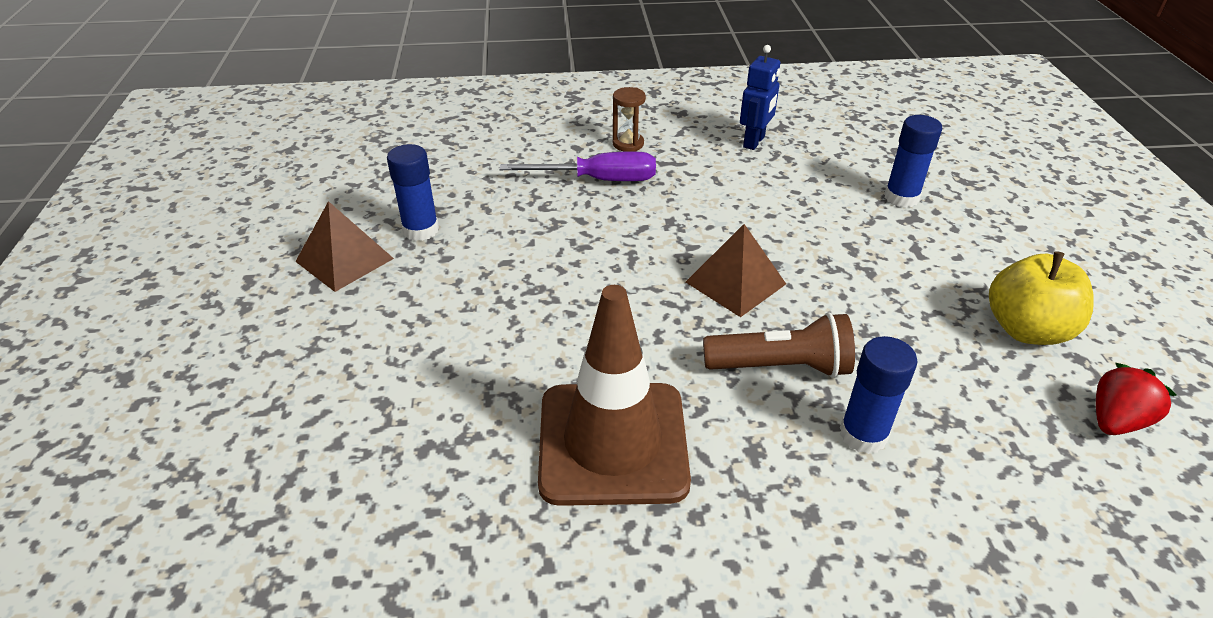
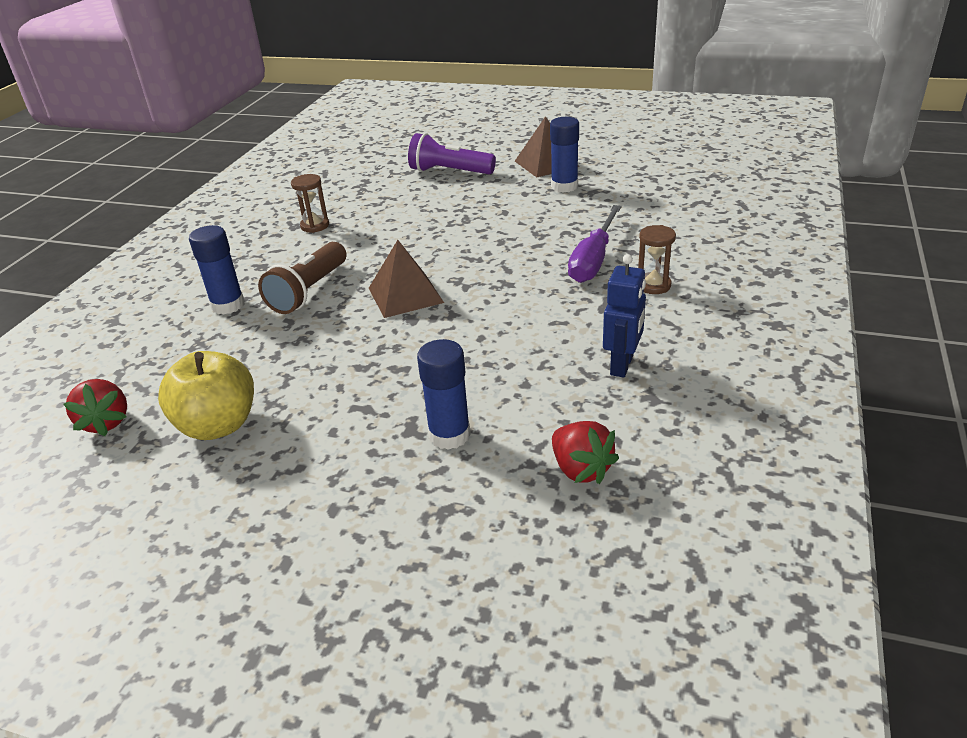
camera: 115 degrees right, 5 degrees down
brown traffic cone [538,285,691,506] -> brown hourglass [291,174,329,233]
blue robot [740,45,780,150] -> blue robot turned 120 degrees counterclockwise [603,254,646,378]
none -> purple flashlight [408,133,496,174]
none -> red strawberry [552,421,619,484]

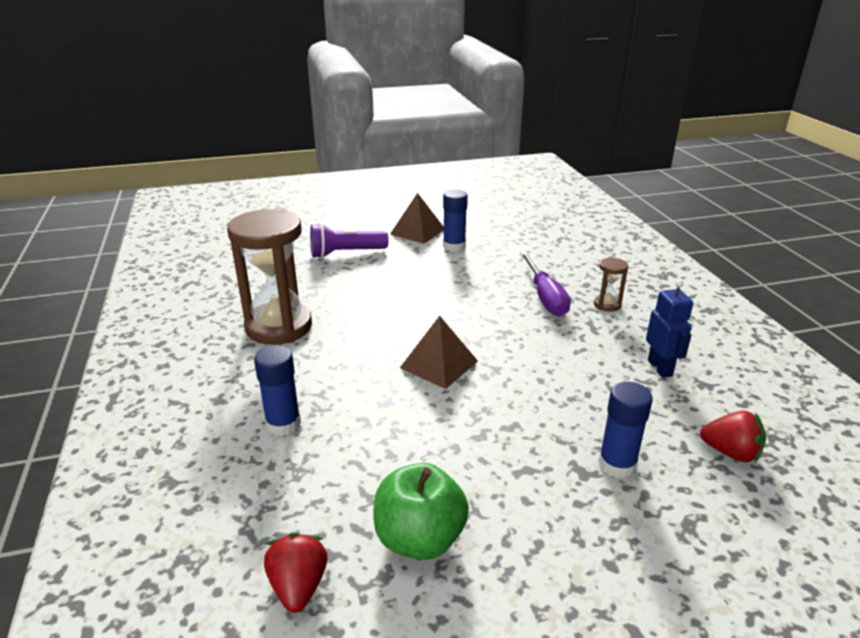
camera: 35 degrees left, 5 degrees down
red strawberry [64,379,127,436] -> red strawberry turned 135 degrees counterclockwise [264,532,328,613]
yellow apple [158,351,254,440] -> green apple [373,463,469,560]
brown flashlight [258,242,346,314] -> none
brown hourglass [291,174,329,233] -> brown hourglass [227,209,312,345], size x2.32

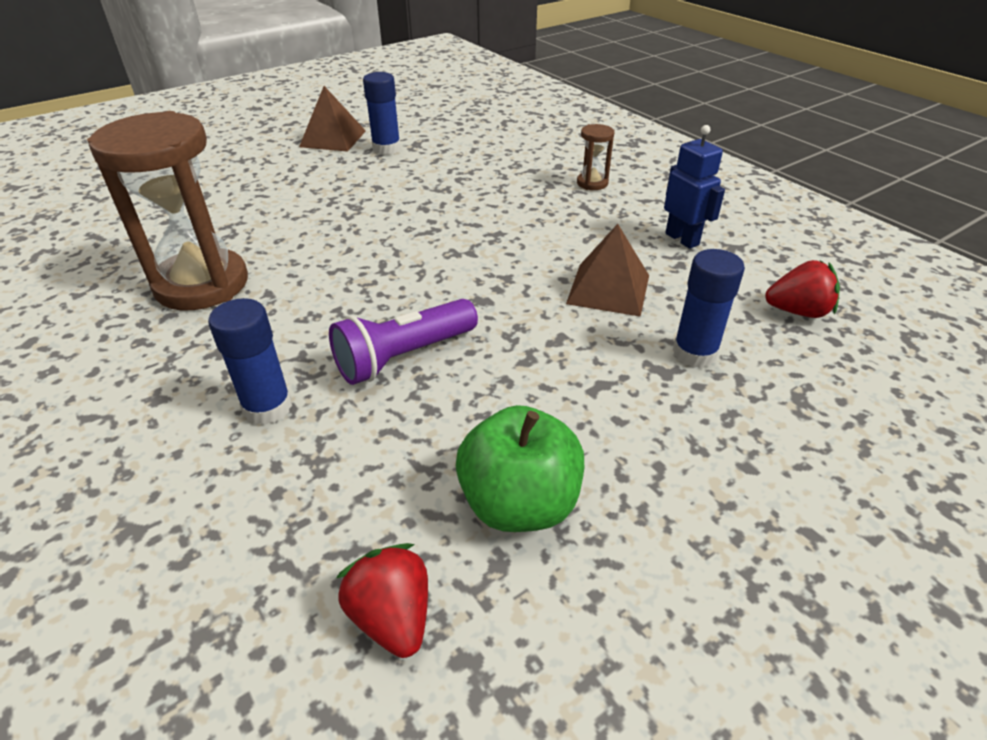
camera: 20 degrees left, 10 degrees up
purple flashlight [310,223,389,258] -> purple flashlight moved to [329,299,478,385]
brown pyramid [400,316,478,389] -> brown pyramid moved to [566,224,649,317]
purple screwdriver [520,252,571,316] -> none

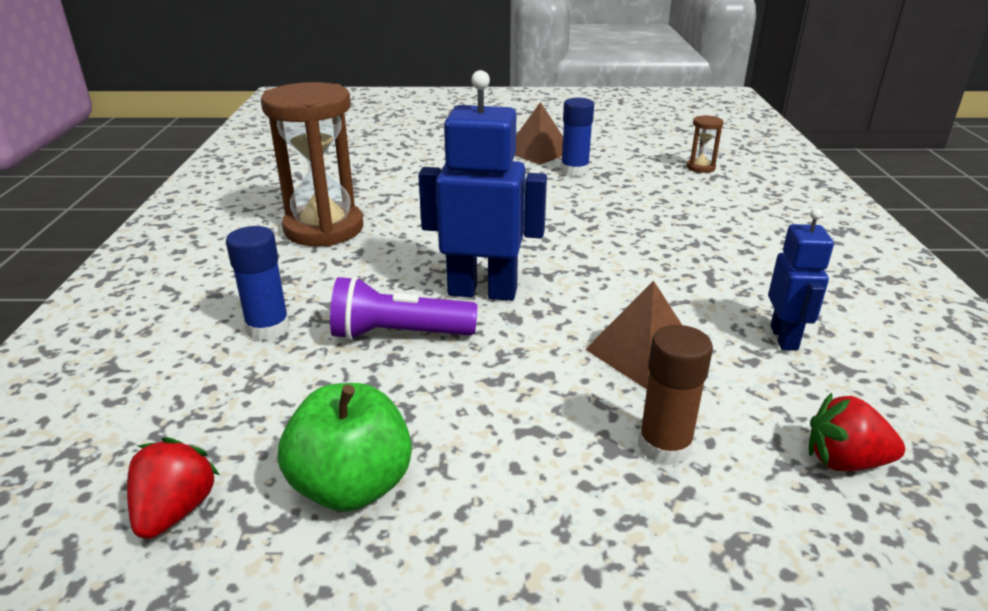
camera: 35 degrees right, 10 degrees down
brown hourglass [577,124,614,190] -> brown hourglass moved to [687,115,724,173]
blue glue stick [672,249,745,368] -> brown glue stick [638,325,713,466]
red strawberry [765,260,840,318] -> red strawberry turned 150 degrees clockwise [808,393,905,471]
none -> blue robot [418,70,547,301]

